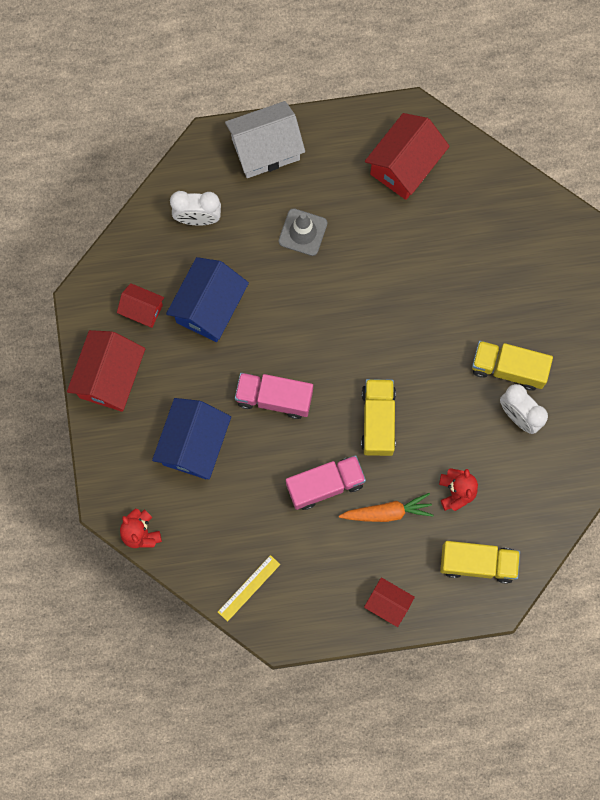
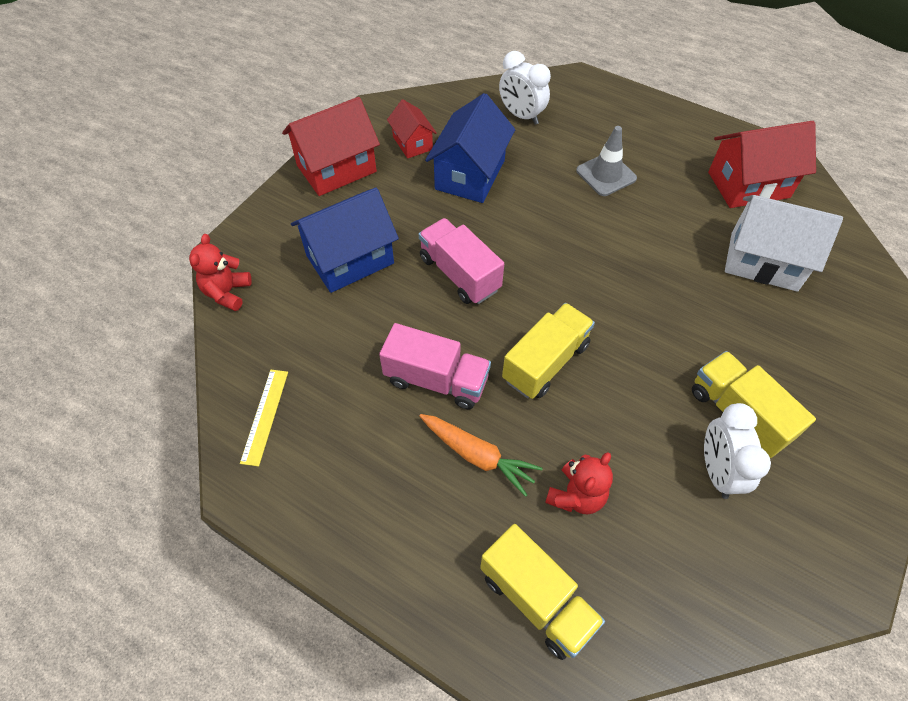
camera: 40 degrees right, 20 degrees down
blue house [166,257,249,342] -> blue house turned 45 degrees counterclockwise [425,93,515,203]
yellow ruler [218,555,280,622] -> yellow ruler turned 75 degrees counterclockwise [240,370,288,466]
white house [225,101,305,178] -> white house moved to [725,195,843,292]
red house [364,577,415,627] -> none

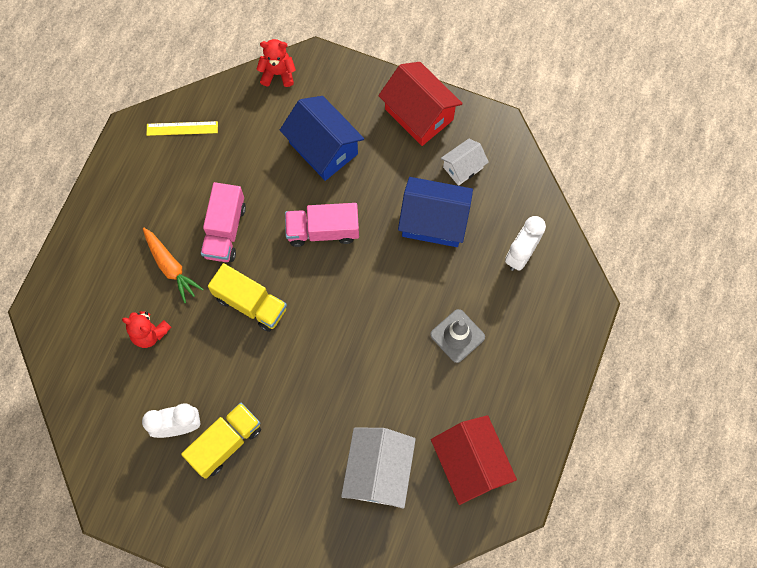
camera: 80 degrees right, 15 degrees up
red house [387,100,437,158] -> white house [441,139,489,186]
pink truck [419,218,504,304] -> pink truck turned 135 degrees counterclockwise [285,203,359,247]
orange carrot [419,414,543,497] -> orange carrot turned 60 degrees counterclockwise [143,228,204,303]
yellow truck [480,524,605,660] -> none

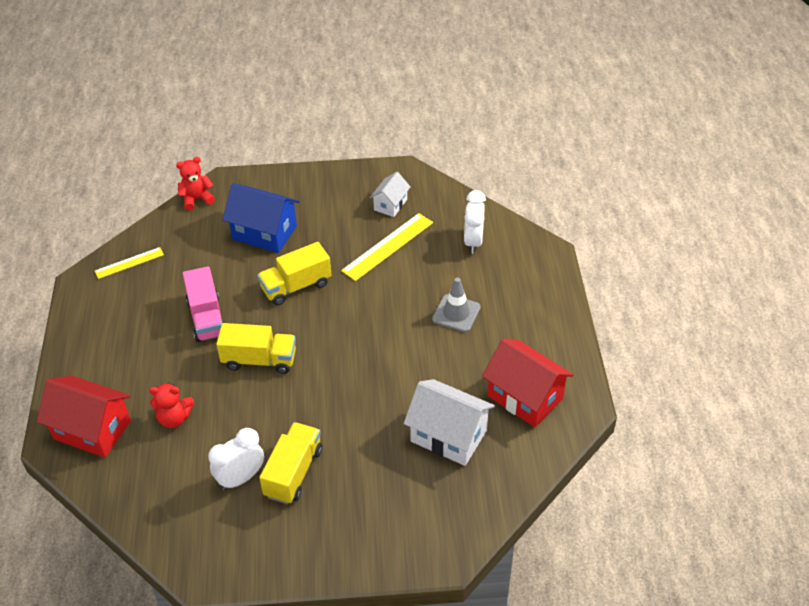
camera: 25 degrees left, 25 degrees down
orange carrot [143,228,204,303] -> none
pink truck [285,203,359,247] -> yellow truck [257,242,331,306]
white house [341,427,416,508] -> white house turned 45 degrees counterclockwise [404,379,495,466]
red house [378,62,463,146] -> red house moved to [37,376,131,458]
blue house [398,177,473,247] -> yellow ruler [341,213,433,281]

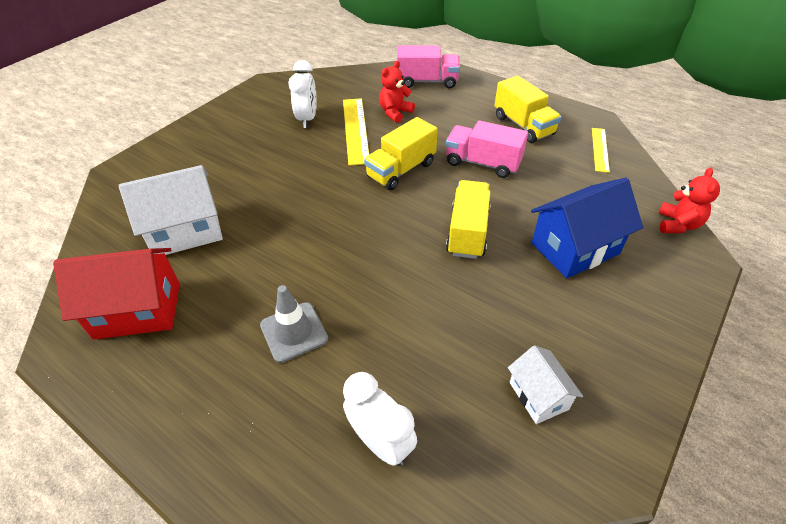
camera: 130 degrees right, 0 degrees up
red house [37,376,131,458] -> pink truck [397,45,460,89]
yellow truck [259,422,323,504] -> yellow truck moved to [495,76,561,143]
yellow ruler [341,213,433,281] -> yellow ruler moved to [343,98,369,166]

